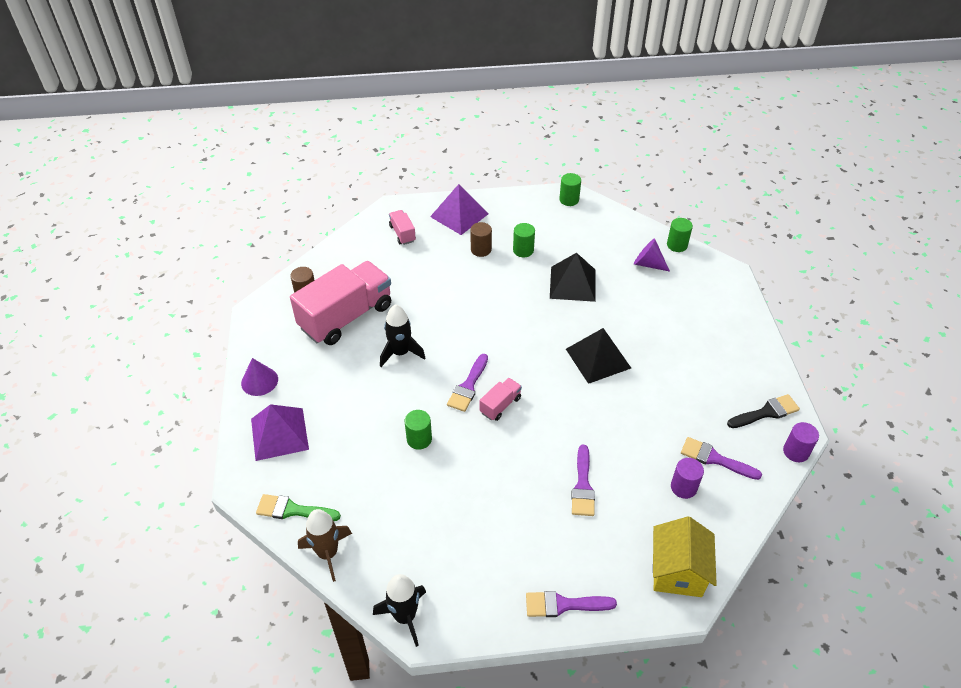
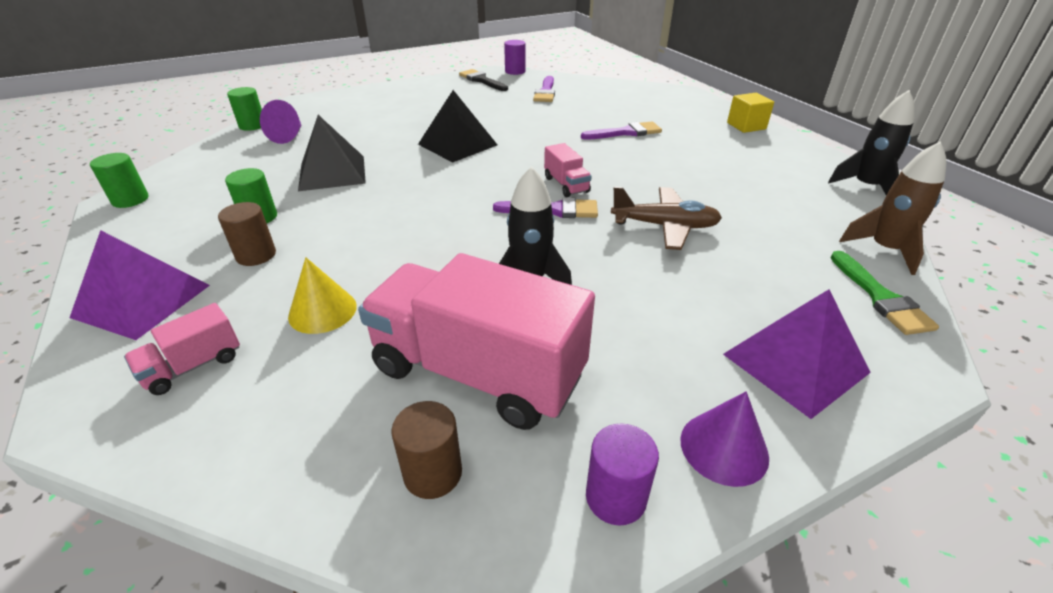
camera: 110 degrees left, 10 degrees down
green cylinder [405,410,432,450] -> brown plane [611,186,722,250]
pink truck [480,378,522,421] -> pink truck turned 135 degrees counterclockwise [544,143,592,197]
purple brush [526,591,617,617] -> yellow cube [727,93,774,133]
yellow house [653,517,717,597] -> none
purple cylinder [671,458,704,499] -> purple cylinder moved to [586,423,659,525]
none -> yellow cone [288,257,357,334]

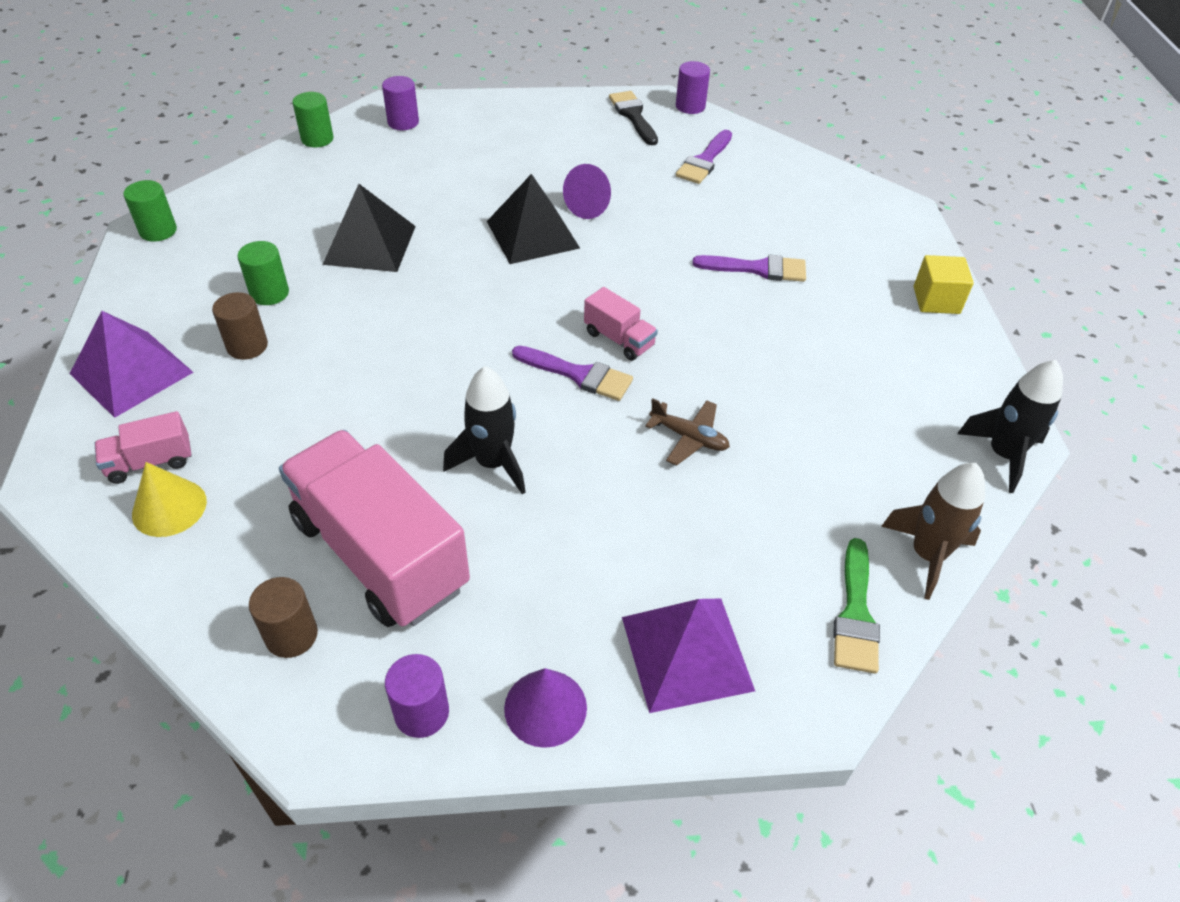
camera: 20 degrees right, 10 degrees up
purple cone [260,100,302,144] -> purple cone moved to [563,164,611,219]
yellow cone [288,257,357,334] -> yellow cone moved to [132,462,207,537]
pink truck [544,143,592,197] -> pink truck turned 45 degrees counterclockwise [584,287,658,361]
brown plane [611,186,722,250] -> brown plane [645,398,730,466], size x0.66
none -> purple cylinder [382,76,419,130]

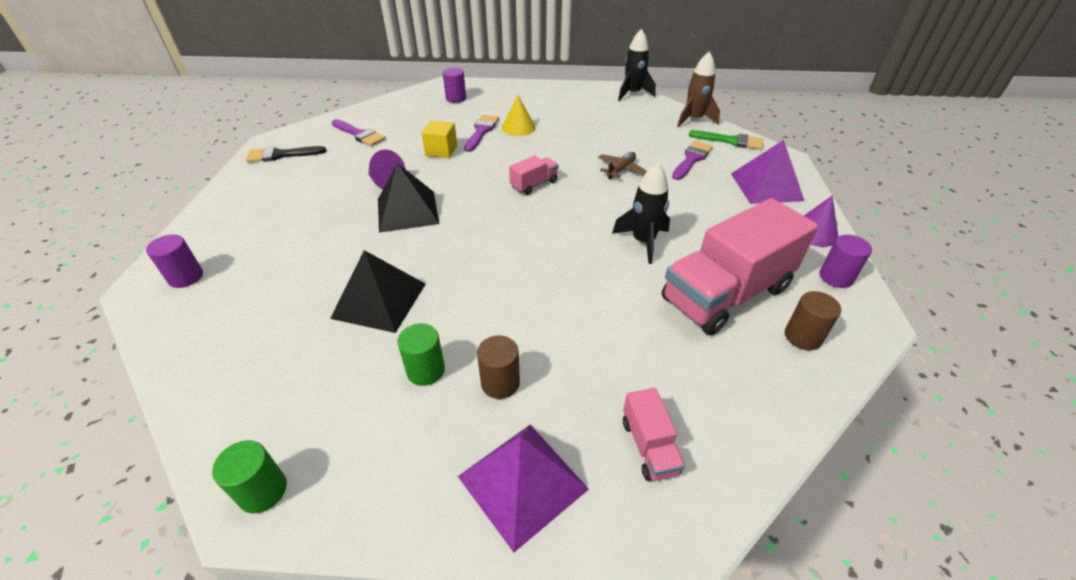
camera: 80 degrees left, 5 degrees down
yellow cone [132,462,207,537] -> yellow cone moved to [502,95,536,136]
green cylinder [292,92,334,147] -> none
purple brush [512,346,633,401] -> purple brush moved to [672,141,713,180]
purple cylinder [676,61,710,114] -> purple cylinder moved to [443,68,466,103]
yellow cube [914,255,974,314] -> yellow cube moved to [421,120,457,158]

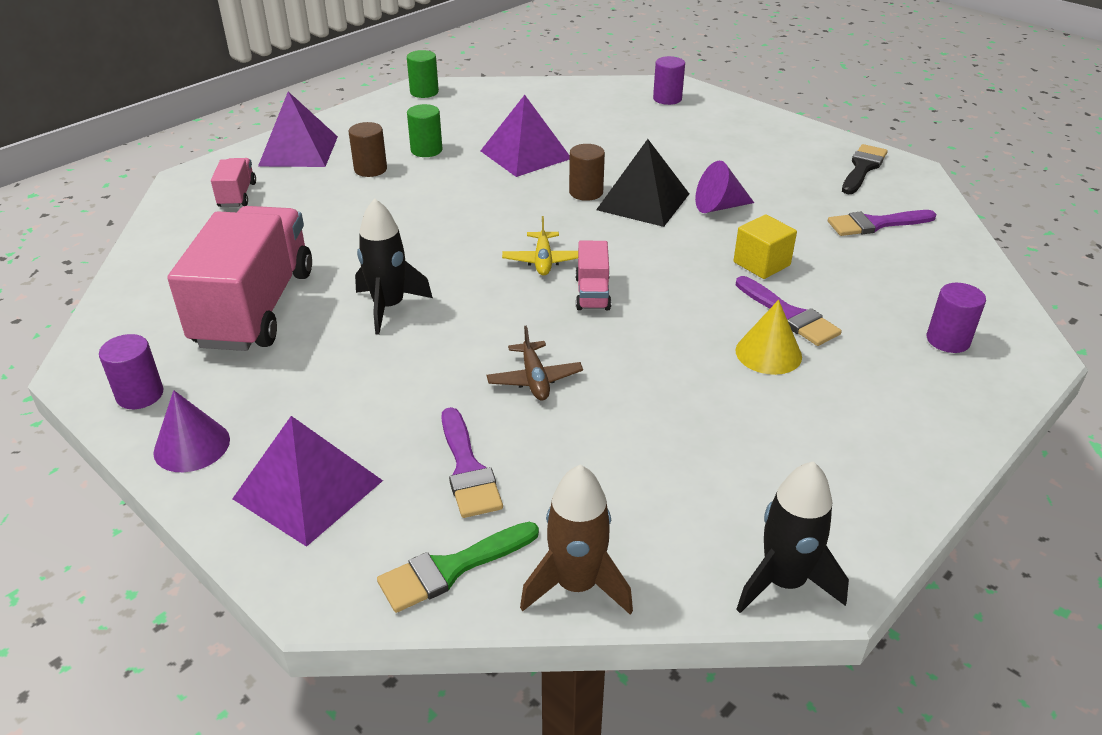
camera: 130 degrees right, 5 degrees down
black pyramid [330,250,426,333] -> purple pyramid [481,95,570,177]
pink truck [623,388,685,481] -> pink truck turned 60 degrees clockwise [211,158,256,207]
brown cylinder [785,291,841,350] -> brown cylinder moved to [569,144,605,201]
none -> yellow plane [502,216,578,276]

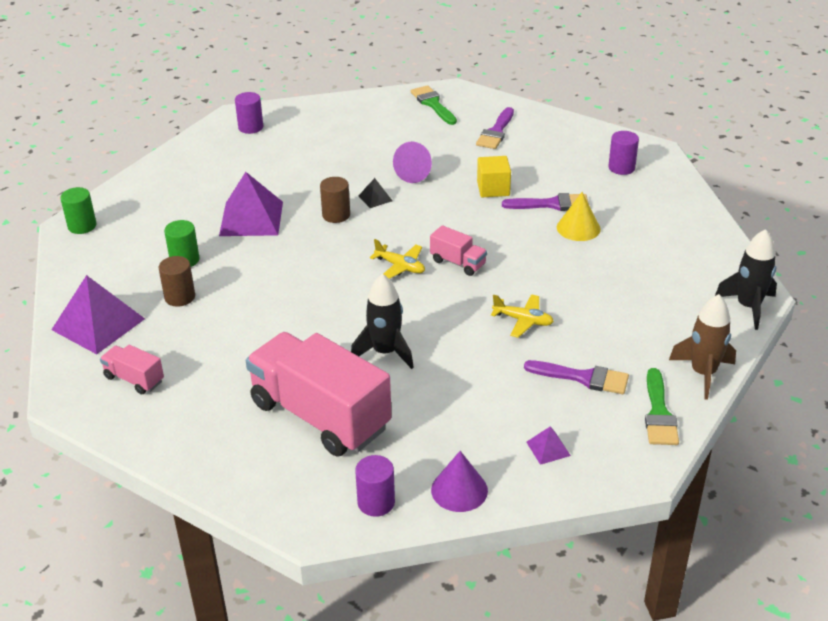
camera: 55 degrees left, 0 degrees up
purple pyramid [232,416,383,547] -> purple pyramid [526,426,571,465], size x0.45
brown plane [487,326,583,400] -> yellow plane [491,294,554,338]
black pyramid [596,139,689,227] -> black pyramid [359,178,392,208], size x0.45
black brush [842,144,888,194] -> green brush [411,85,457,125]

